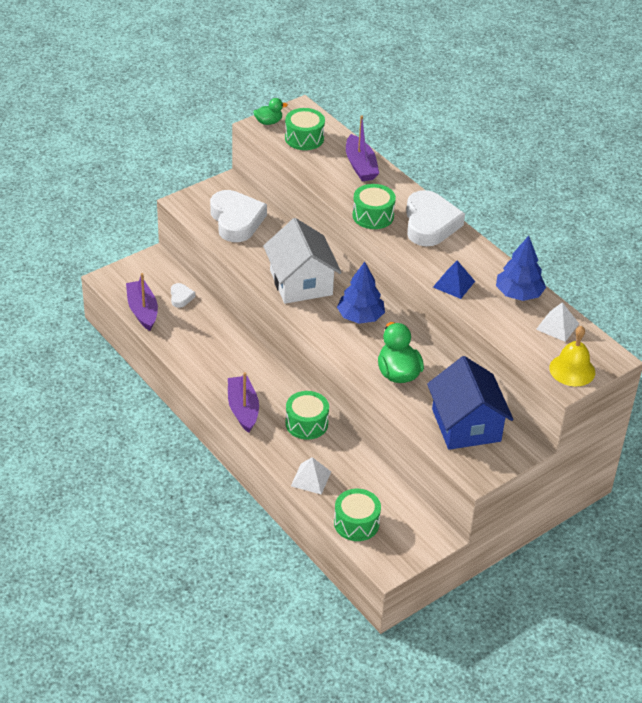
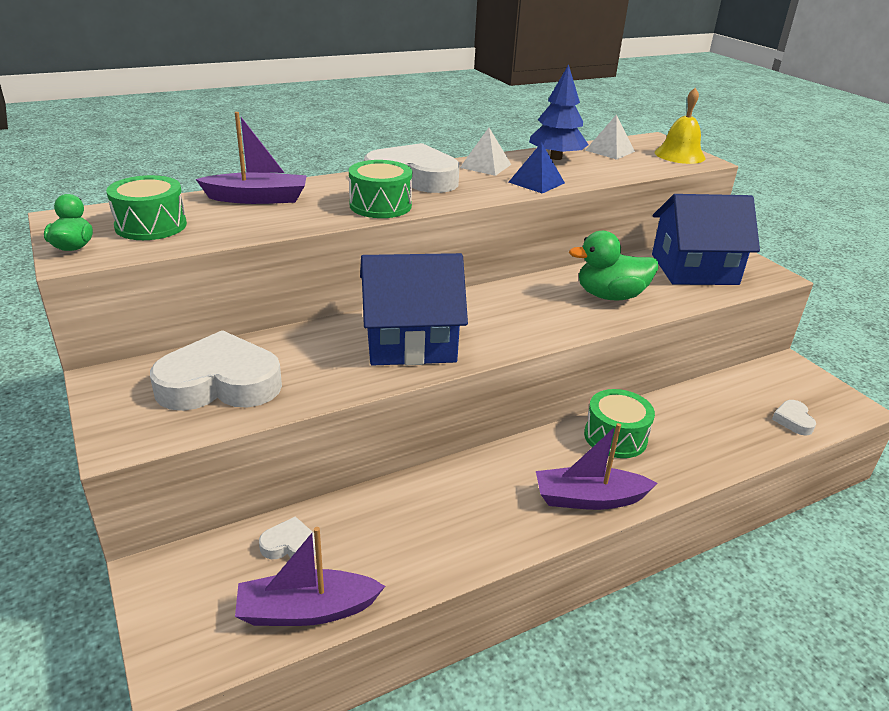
camera: 80 degrees left, 10 degrees down
white house [263,218,342,304] -> blue house [360,253,468,366]
white pyramid [291,457,331,495] -> white pyramid moved to [460,128,512,176]
green drum [334,489,381,541] -> white heart [772,400,816,435]
blue tree [337,262,385,324] -> none

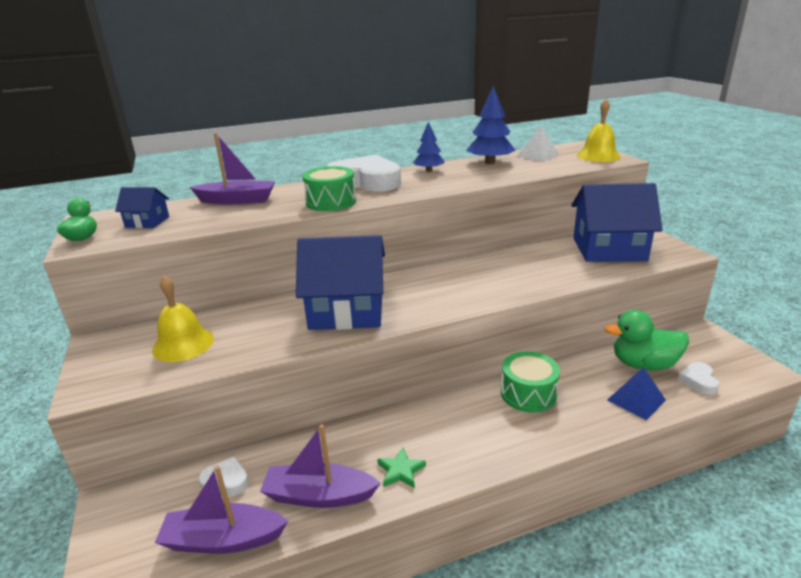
camera: 10 degrees right, 5 degrees down
green drum [106,175,187,240] -> blue house [115,187,169,228]
white heart [150,330,282,411] -> yellow bell [152,275,214,362]
white pyramid [460,128,512,176] -> blue tree [413,122,445,172]
blue pyramid [509,142,565,193] -> blue pyramid moved to [607,367,666,420]
purple boat [536,423,658,510] -> purple boat moved to [260,425,381,508]
green duck [569,231,658,301] -> green duck moved to [605,310,689,371]
none -> green star [377,448,426,488]

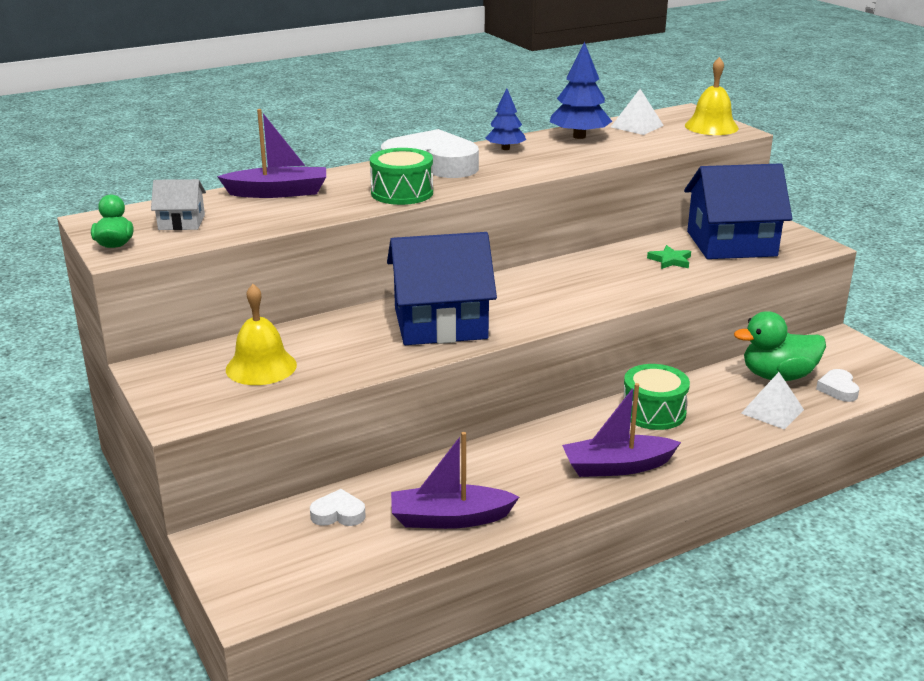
camera: 10 degrees left, 0 degrees up
blue house [115,187,169,228] -> white house [151,179,206,230]
purple boat [155,465,288,554] -> purple boat moved to [562,383,681,477]
green star [377,448,426,488] -> green star moved to [647,245,691,269]
blue pyramid [607,367,666,420] -> white pyramid [741,372,804,429]

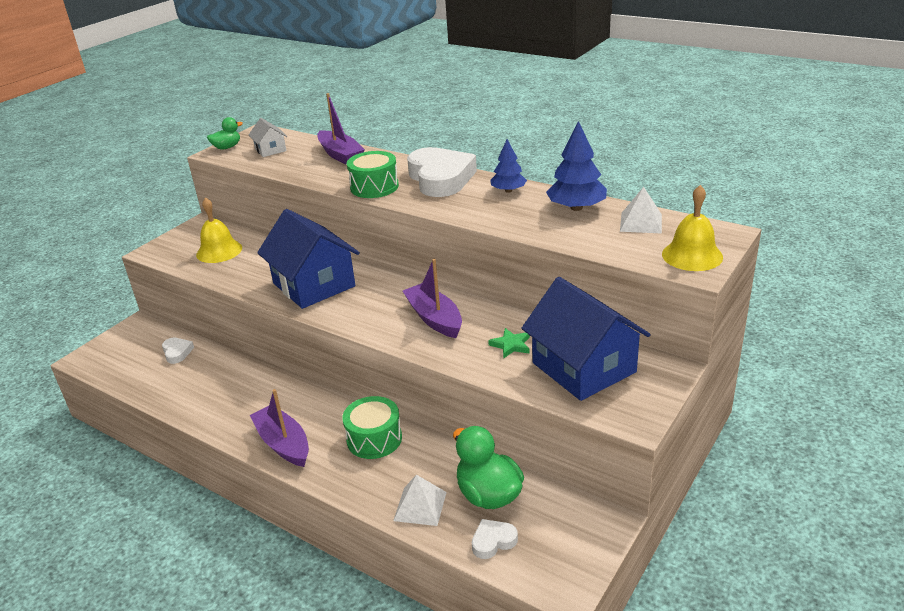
camera: 65 degrees right, 5 degrees up
purple boat [391,432,519,529] -> purple boat moved to [403,259,462,338]

